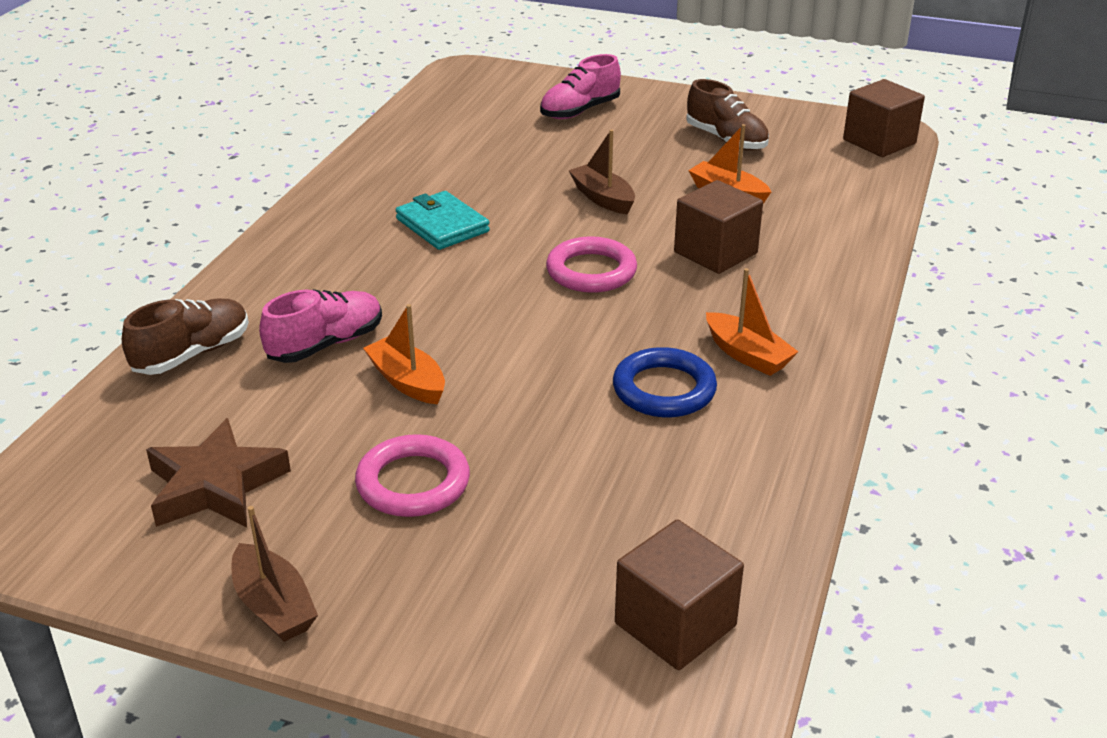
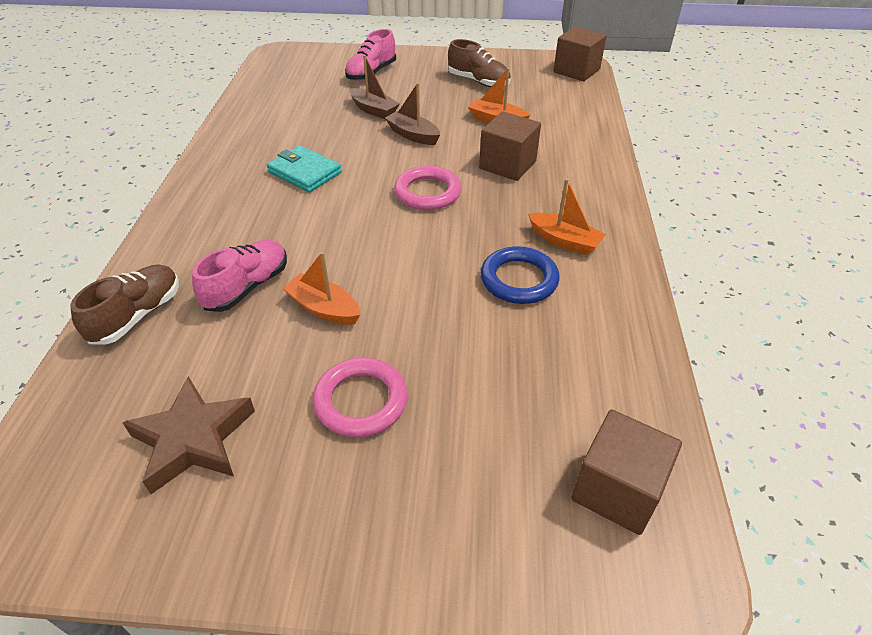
camera: 15 degrees left, 10 degrees up
brown boat [232,506,318,642] -> brown boat moved to [349,55,400,119]

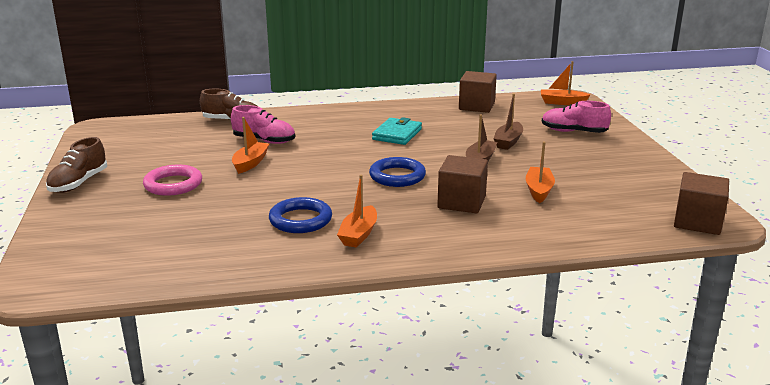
camera: 75 degrees right, 20 degrees down
brown star [123,376,255,494] -> none
pink ring [394,166,461,210] -> blue ring [369,157,426,187]
brown shoe [448,39,511,87] -> brown shoe moved to [46,137,107,193]
brown cube [571,409,682,535] -> brown cube moved to [459,71,497,113]
none -> orange boat [541,61,591,105]

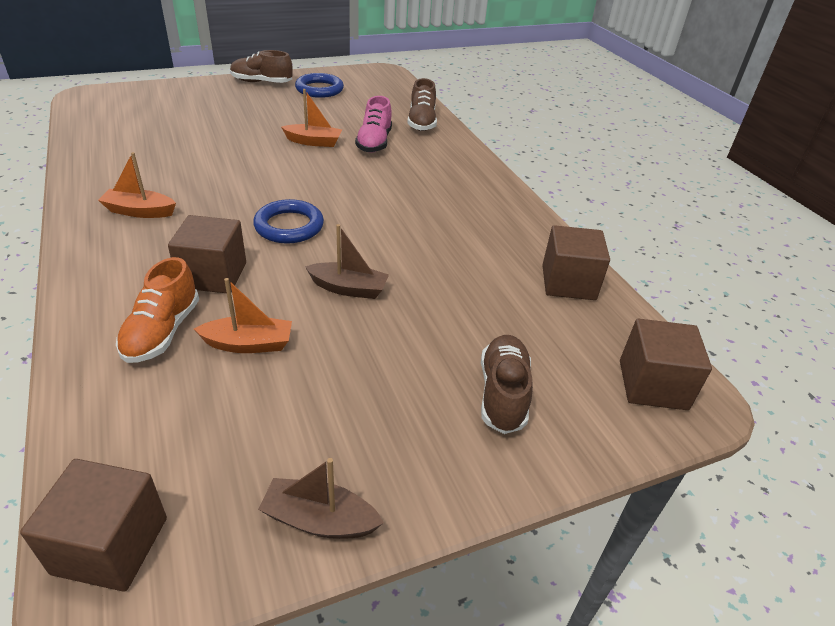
camera: 75 degrees right, 15 degrees up
pink ring [143,165,202,196] -> none
blue ring [269,197,332,233] -> blue ring moved to [295,73,344,98]
turquoise wallet [372,117,422,145] -> none
brown boat [493,94,523,150] -> brown boat moved to [258,458,384,539]
orange boat [541,61,591,105] -> brown cube [620,319,712,410]
pink shoe [541,101,611,133] -> brown shoe [481,335,533,434]
none -> orange shoe [116,257,199,363]

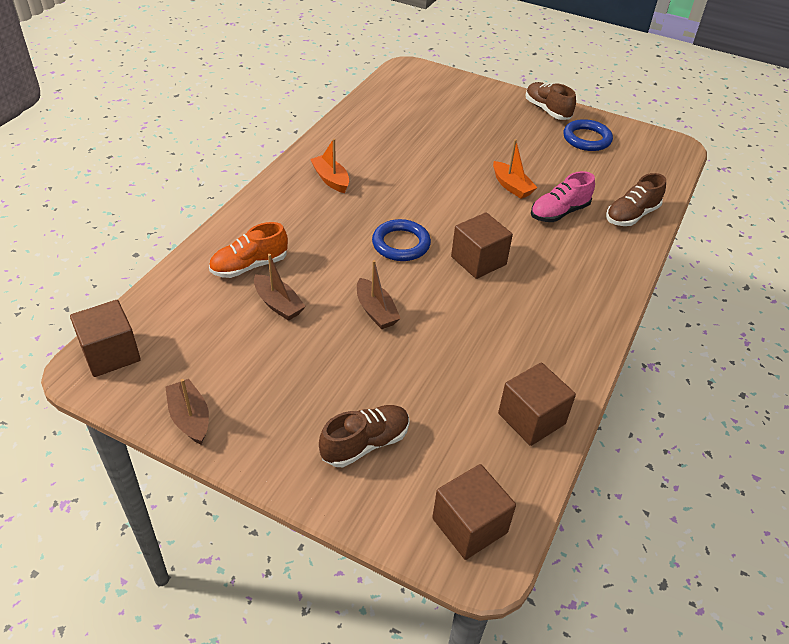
camera: 50 degrees right, 5 degrees up
brown cube [168,215,246,293] -> brown cube moved to [451,213,513,279]
orange boat [194,278,292,353] -> brown boat [254,254,306,321]

